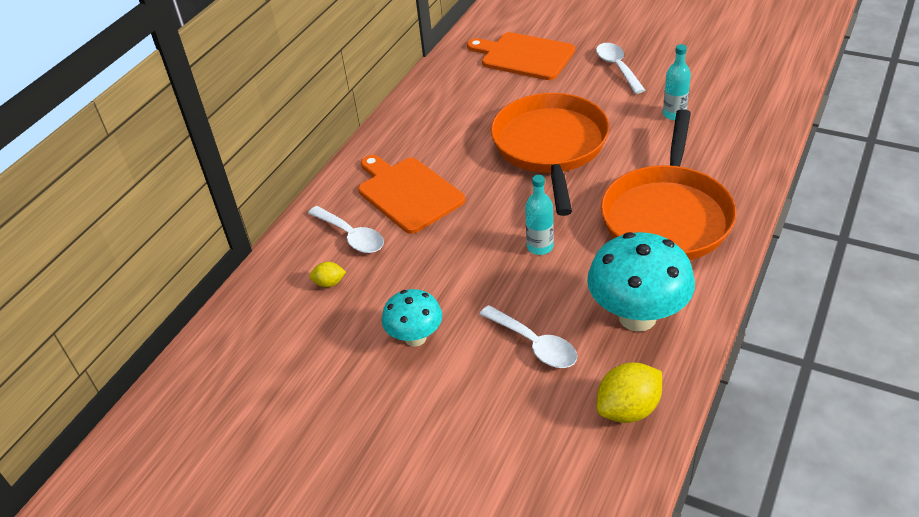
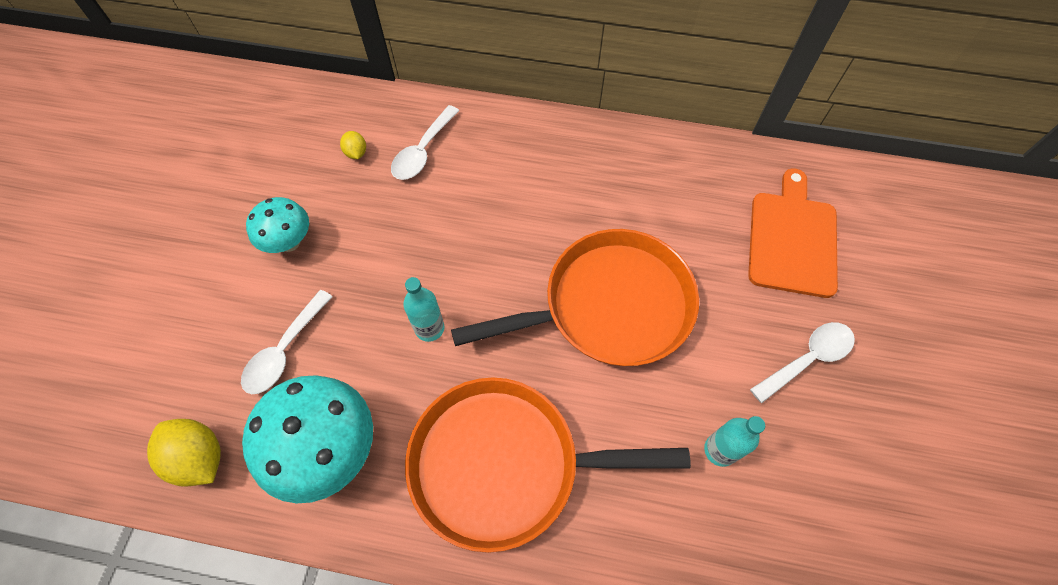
camera: 70 degrees right, 20 degrees up
orange cutting board [358,155,465,234] -> none

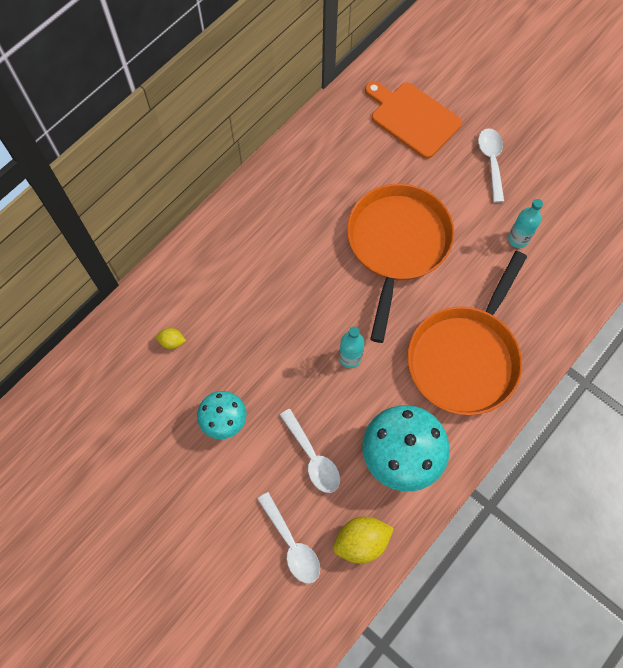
camera: 60 degrees left, 5 degrees up
white spoon [391,105,459,180] -> white spoon moved to [257,492,320,583]

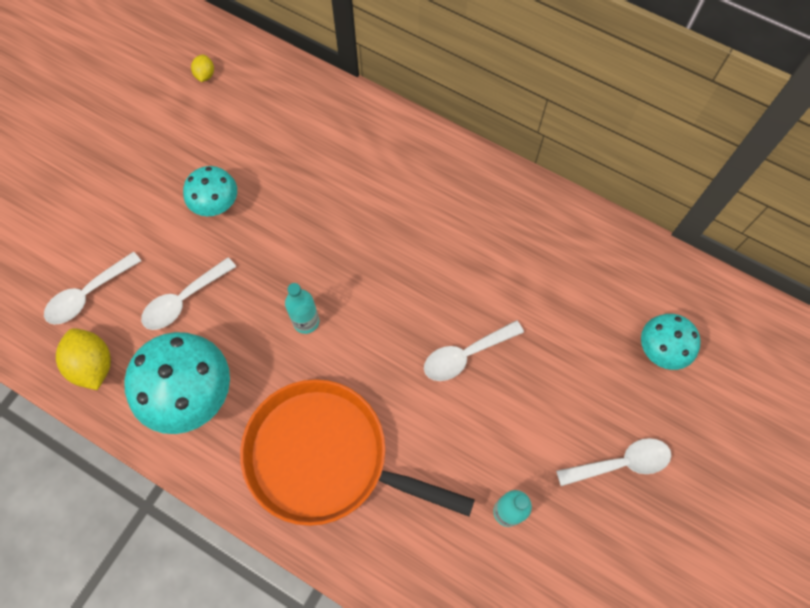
camera: 80 degrees right, 0 degrees up
yellow lemon [156,328,186,349] -> yellow lemon moved to [191,55,214,82]
orange pan [347,184,454,343] -> white spoon [424,320,524,381]
orange cutting board [365,81,462,159] -> turquoise mushroom [641,314,701,370]

